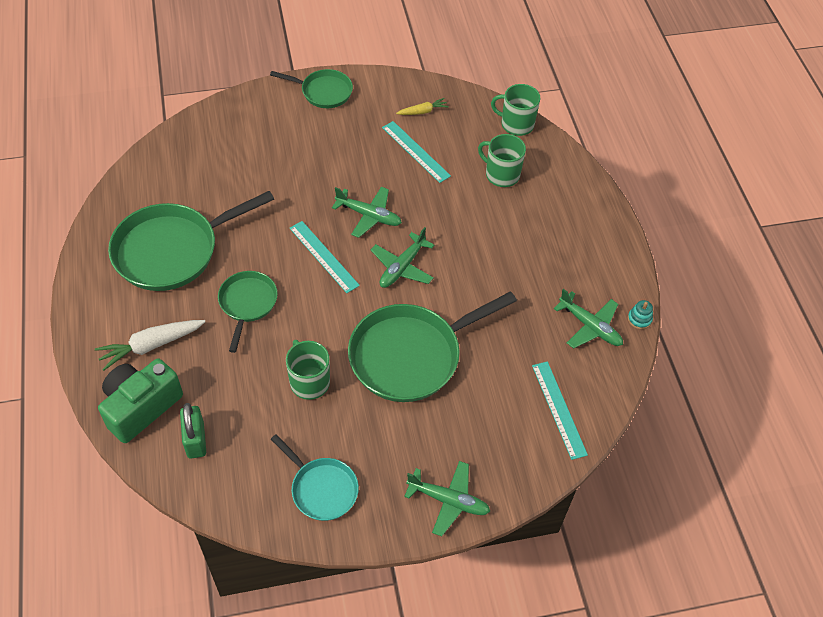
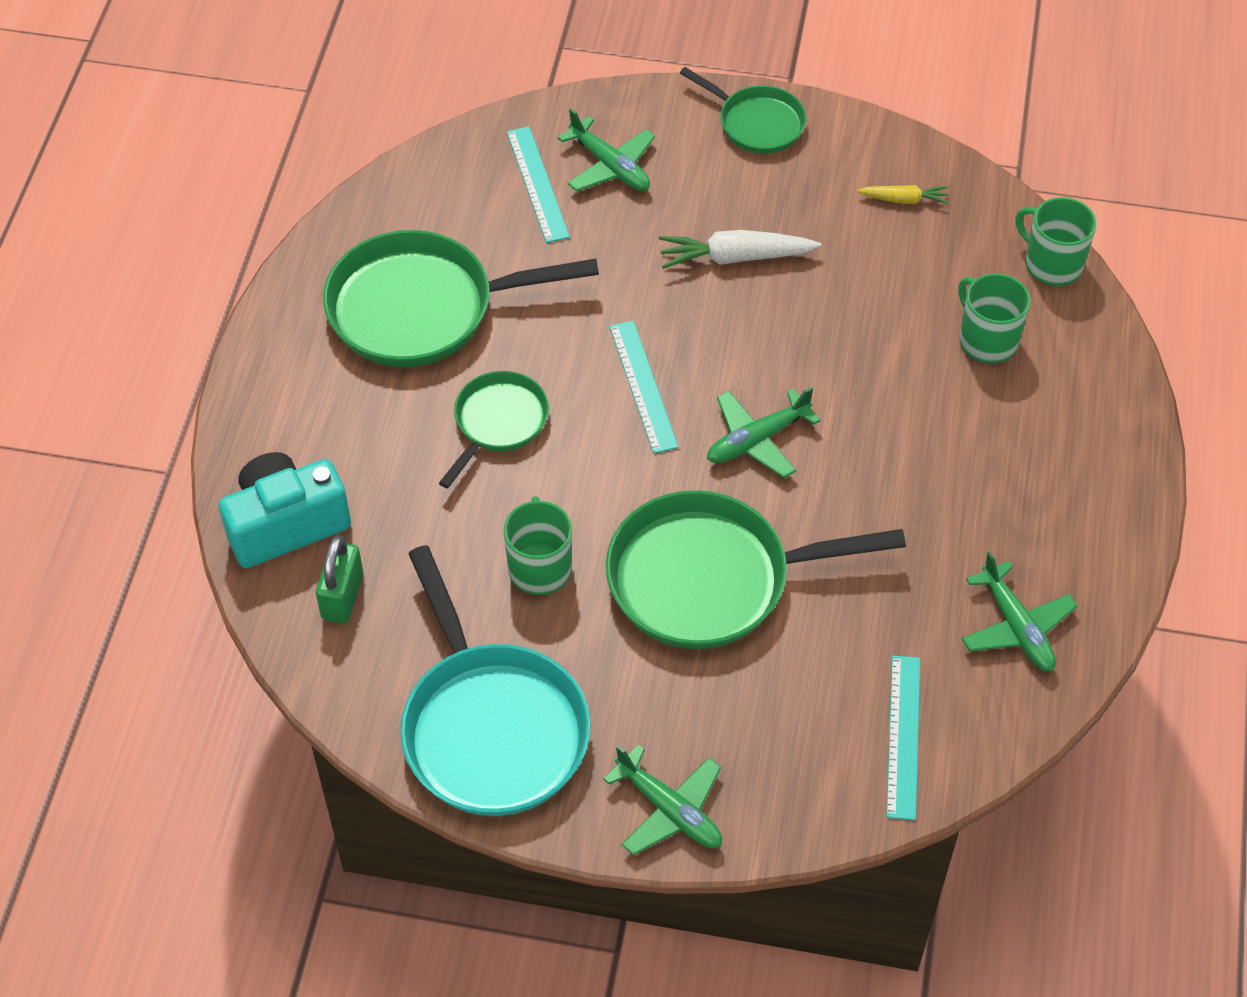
camera: 25 degrees right, 0 degrees up
white carrot [95,320,205,371] -> white carrot moved to [659,230,821,269]
green camera [98,358,183,443] -> turquoise camera [219,452,351,568]
turquoise pan [271,434,359,521] -> turquoise pan [400,545,591,816], size x1.81
green plane [332,187,402,238] -> green plane moved to [558,108,655,191]
turquoise ruler [382,121,451,183] -> turquoise ruler moved to [507,126,570,243]
turquoise stacking toy [628,300,653,329] -> none

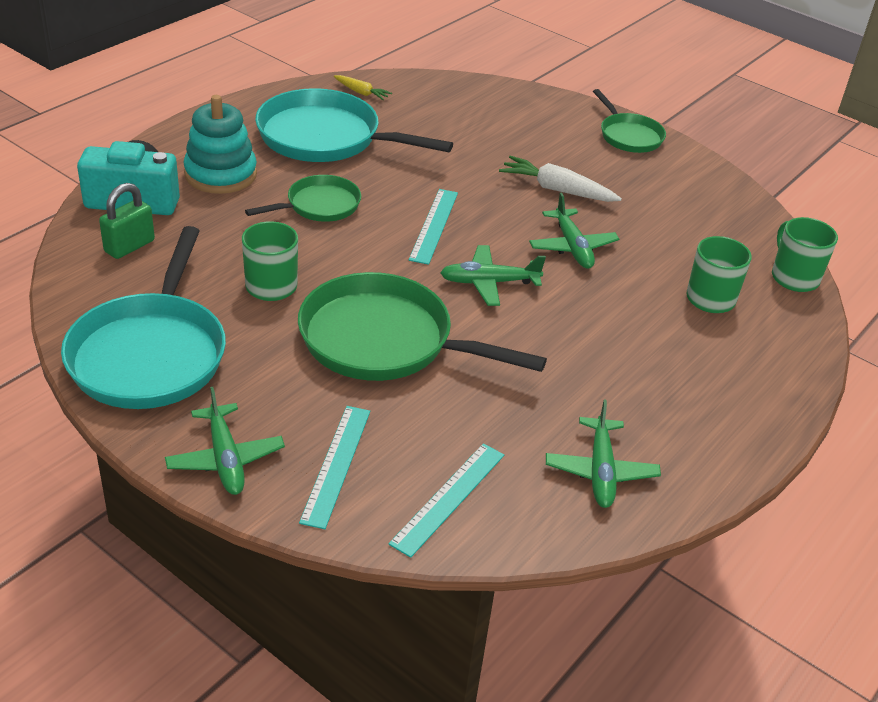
camera: 25 degrees right, 15 degrees down
green pan [323,230,599,367] -> turquoise pan [255,88,453,162]
turquoise ruler [507,126,570,243] -> turquoise ruler moved to [299,406,370,529]
green plane [558,108,655,191] -> green plane moved to [529,193,619,269]
yellow carrot [857,185,949,204] -> yellow carrot moved to [334,75,392,100]
none -> turquoise stacking toy [184,95,257,194]

